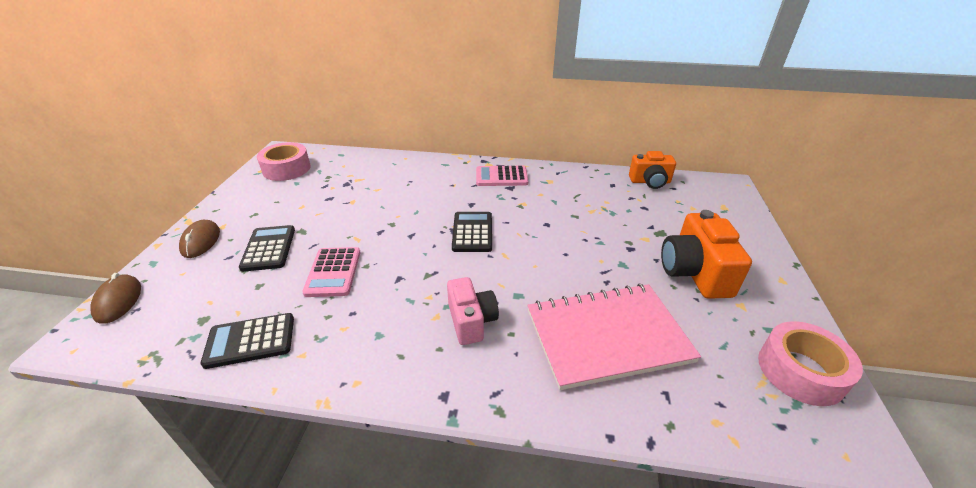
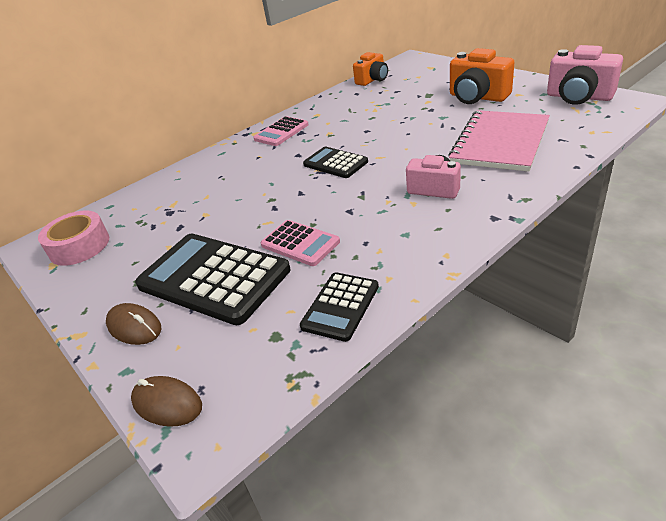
camera: 45 degrees left, 0 degrees up
black calculator [239,225,295,272] -> black calculator [135,234,290,325], size x1.85
pink tape [758,321,863,406] -> pink camera [547,45,623,105]

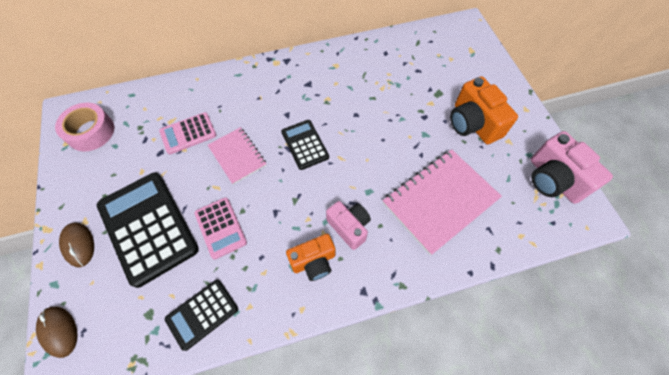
camera: 20 degrees right, 25 degrees up
pink calculator [253,116,308,146] -> pink calculator moved to [159,112,216,154]
orange camera [353,52,388,86] -> orange camera moved to [286,234,335,281]
none -> pink notebook [208,127,267,185]

